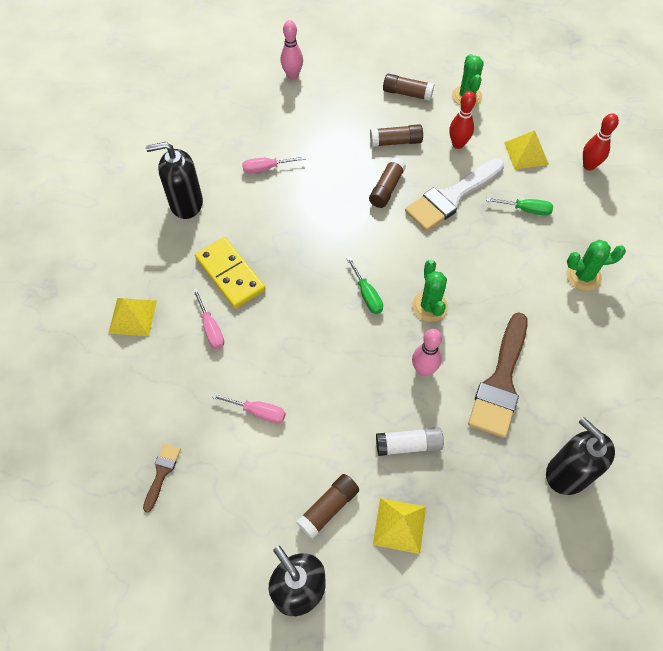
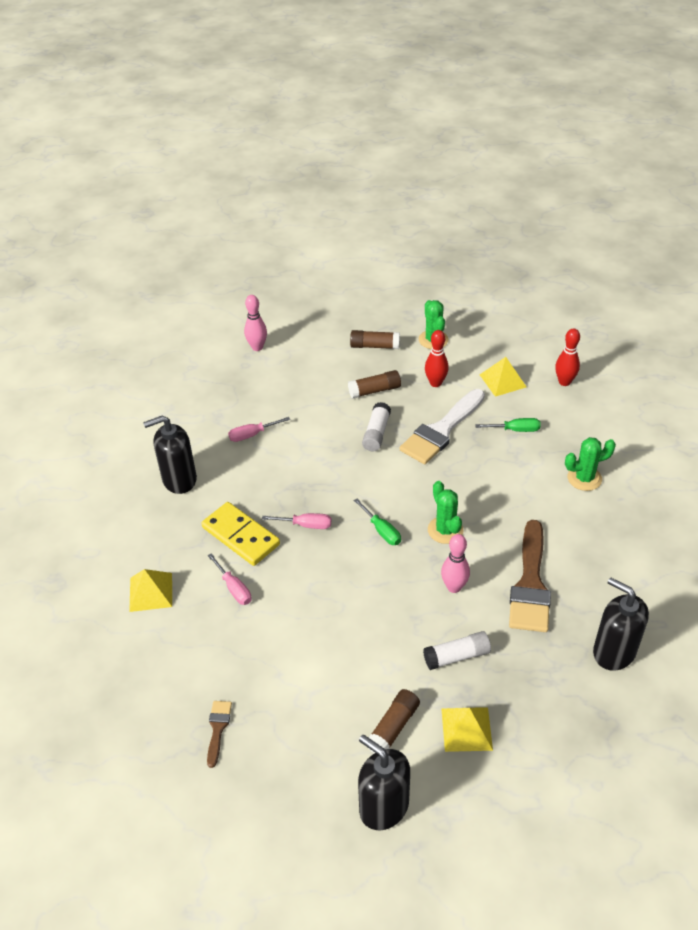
camera: 10 degrees left, 15 degrees down
pink screwdriver [212,393,286,423] -> pink screwdriver moved to [262,513,331,529]
brown glue stick [369,157,406,208] -> white glue stick [362,402,391,451]

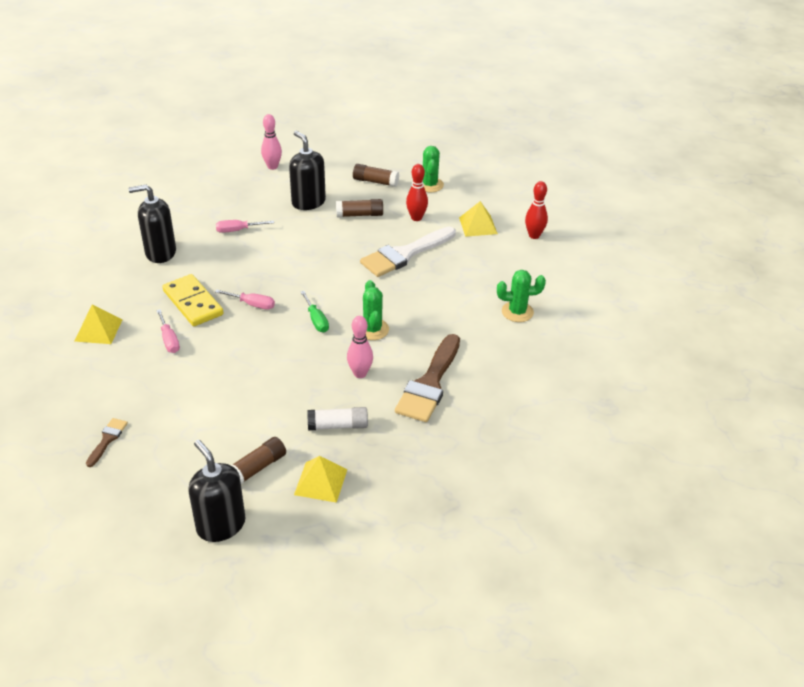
camera: 10 degrees right, 5 degrees down
white glue stick [362,402,391,451] -> none
green screwdriver [475,418,541,432] -> none
black soap dispenser [593,577,649,671] -> black soap dispenser moved to [289,131,326,210]

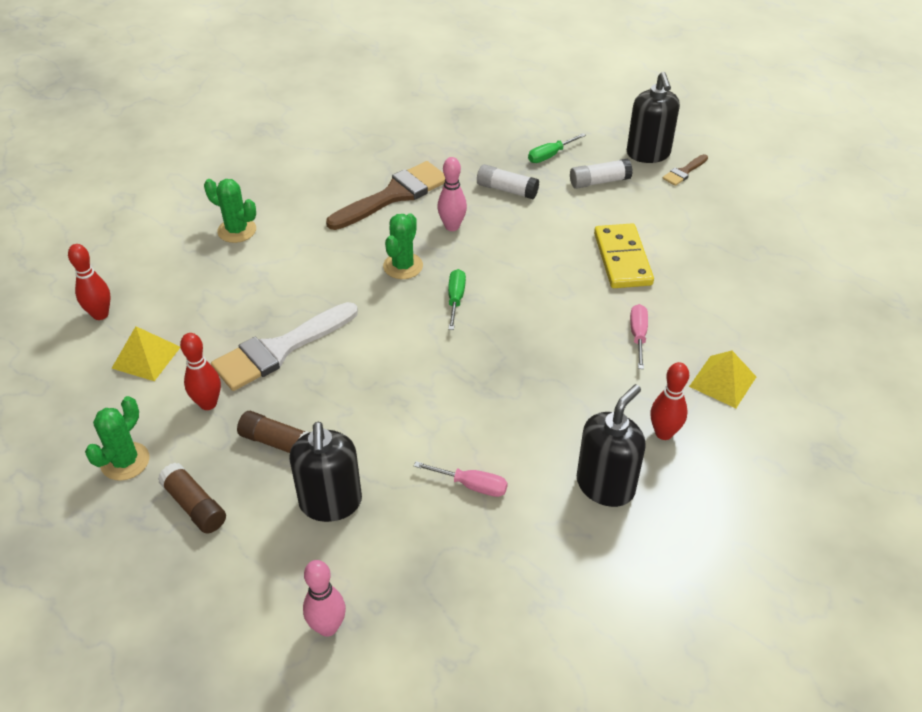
camera: 150 degrees left, 5 degrees up
brown brush [86,418,128,467] -> brown brush moved to [662,154,708,186]
black soap dispenser [128,185,176,263] -> black soap dispenser turned 75 degrees counterclockwise [577,384,646,507]
yellow domino [162,274,224,326] -> yellow domino moved to [594,223,654,288]
pink screwdriver [215,290,275,310] -> none
brown glue stick [231,437,286,484] -> white glue stick [570,158,633,189]
yellow pyramid [294,456,347,503] -> green screwdriver [528,133,586,163]
white brush [360,227,456,277] -> white brush turned 150 degrees clockwise [211,302,358,391]
none -> red bowling pin [651,362,689,440]

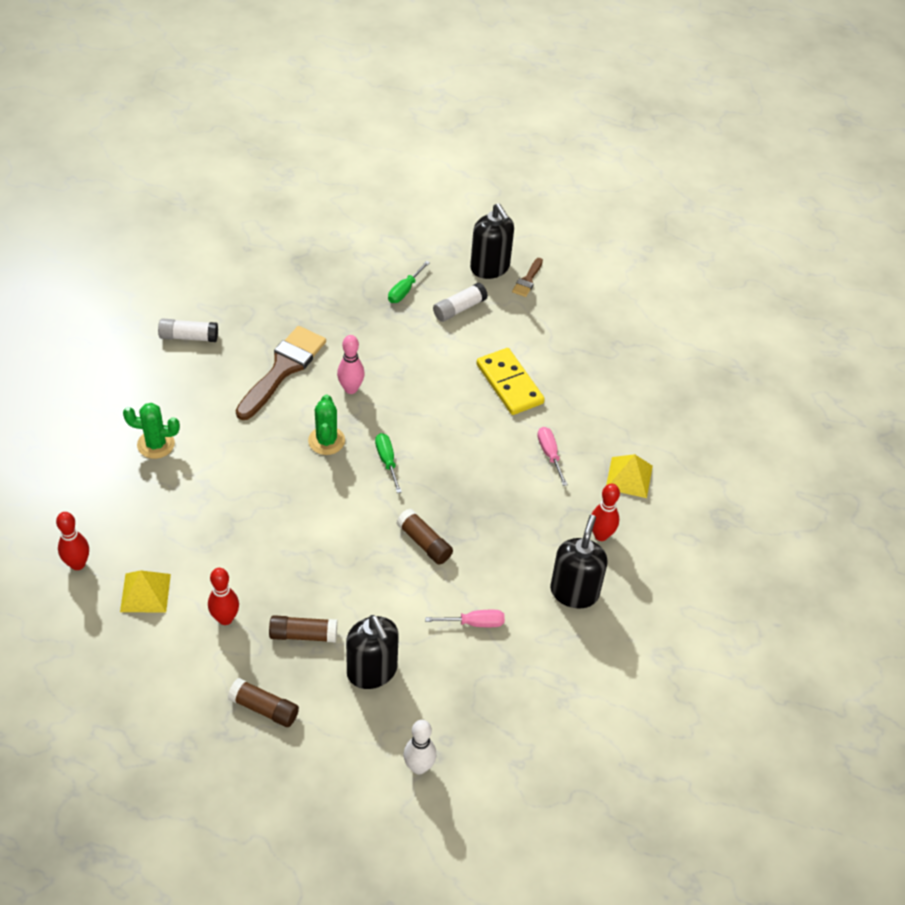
camera: 25 degrees left, 5 degrees up
green cactus [85,396,149,481] -> none
white brush [211,302,358,391] -> none
pink bowling pin [303,560,346,637] -> white bowling pin [403,720,436,775]
white glue stick [477,164,539,199] -> white glue stick moved to [158,318,218,342]
none -> brown glue stick [397,509,453,565]

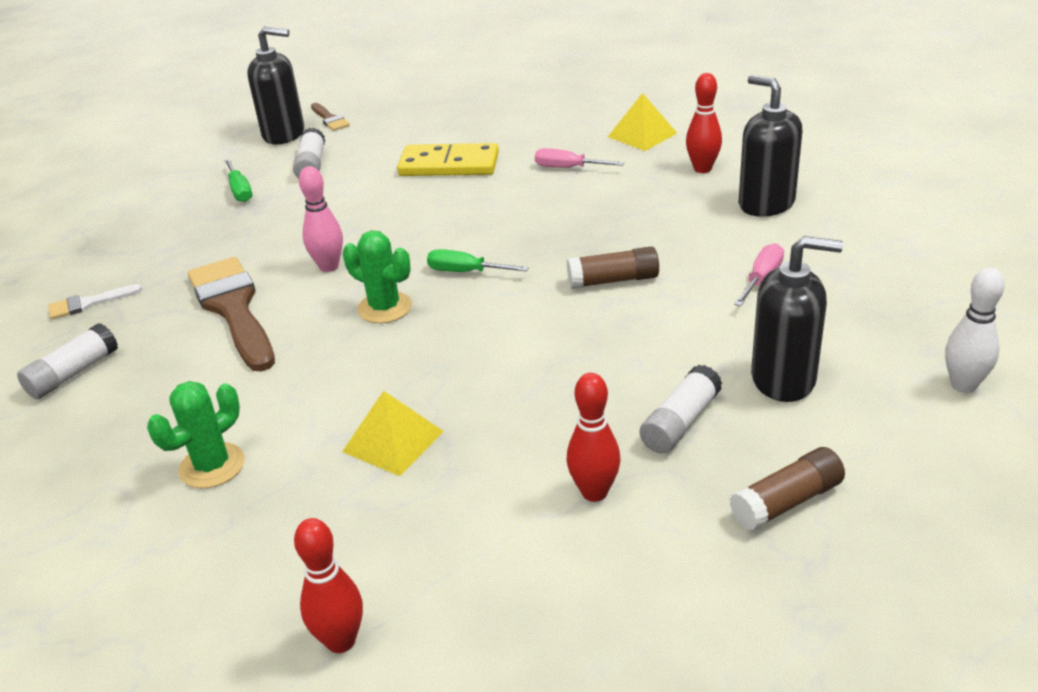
camera: 50 degrees left, 15 degrees down
yellow pyramid [120,570,171,613] -> yellow pyramid moved to [342,391,444,476]
brown glue stick [269,615,337,643] -> white glue stick [640,365,722,453]
none -> white brush [48,284,142,319]

